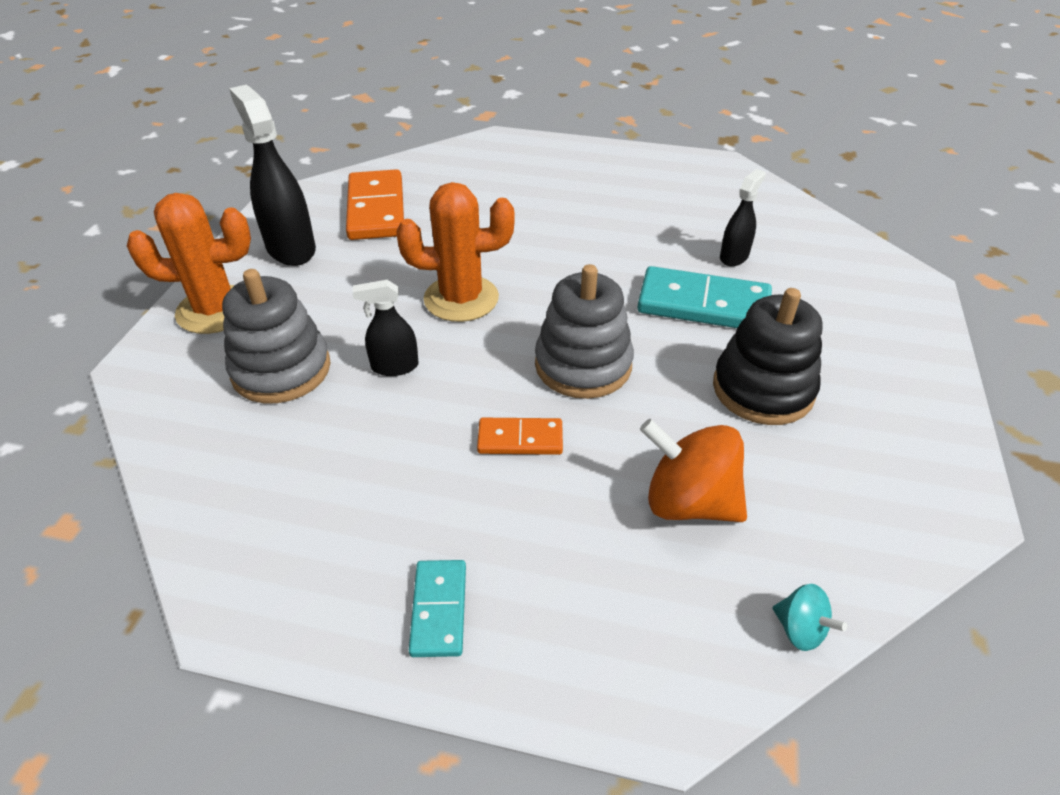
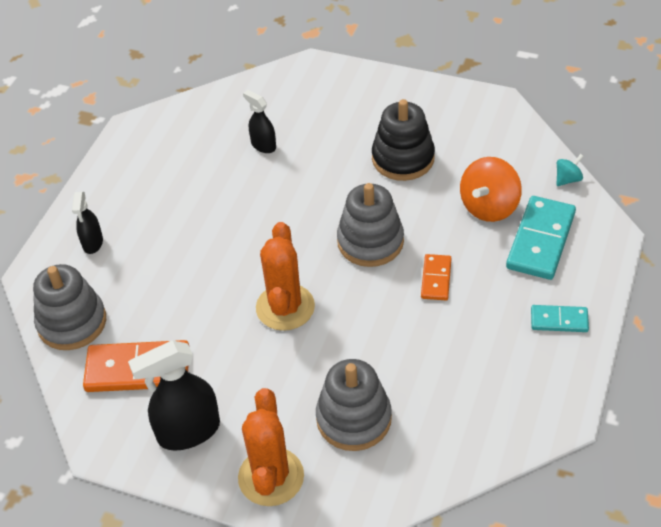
camera: 80 degrees left, 5 degrees up
black spray bottle [352,280,419,376] -> black spray bottle moved to [72,192,103,254]
turquoise domino [637,266,772,328] -> turquoise domino moved to [506,196,576,280]
none -> grey stacking toy [33,264,106,350]

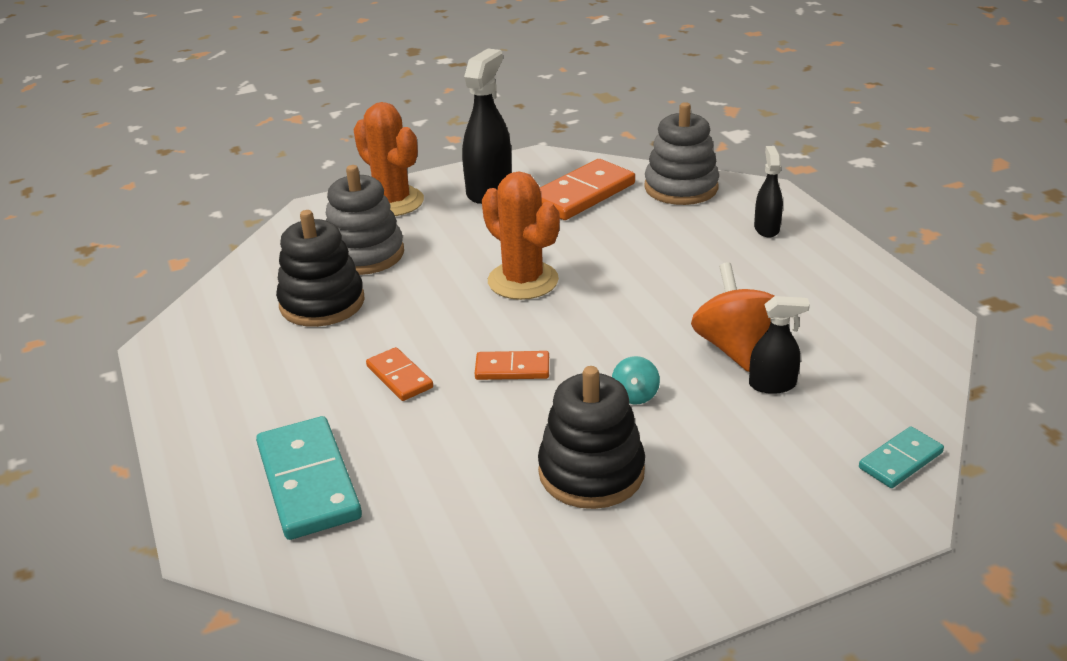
camera: 135 degrees right, 15 degrees down
black spray bottle [72,192,103,254] -> black spray bottle turned 45 degrees clockwise [754,146,783,238]
grey stacking toy [337,183,404,267] -> orange domino [475,351,549,380]
orange spinning top [460,157,522,222] -> orange spinning top moved to [691,262,774,372]
turquoise domino [531,305,589,332] -> turquoise domino moved to [859,427,944,488]
turquoise spinning top [556,154,584,186] -> turquoise spinning top moved to [612,356,660,404]
none -> black stacking toy [276,210,365,327]

